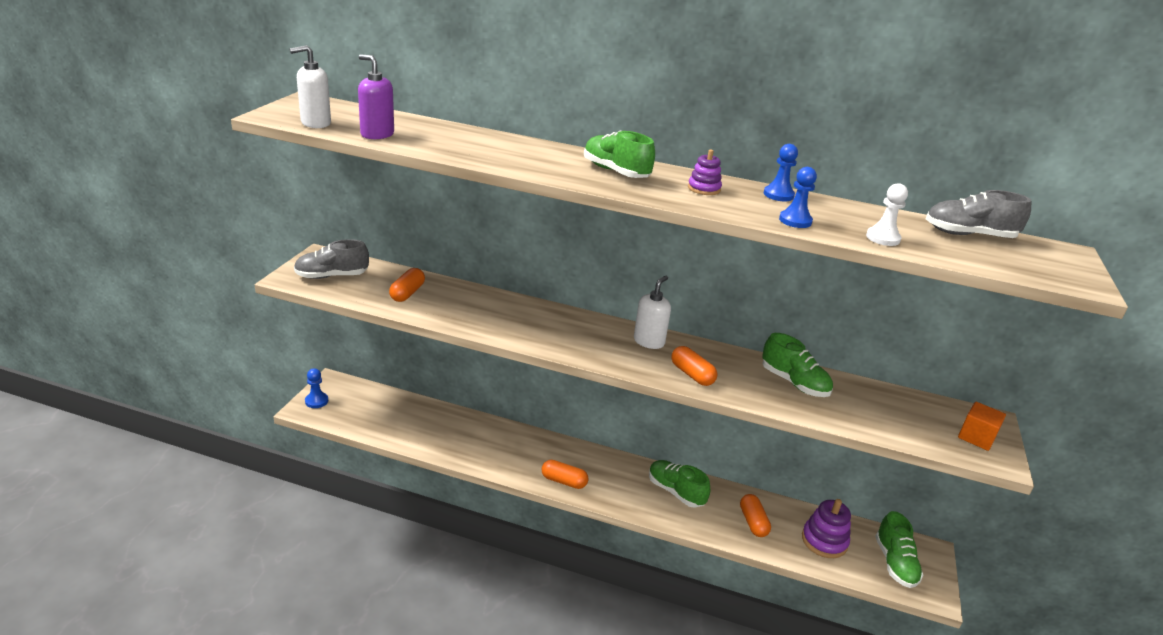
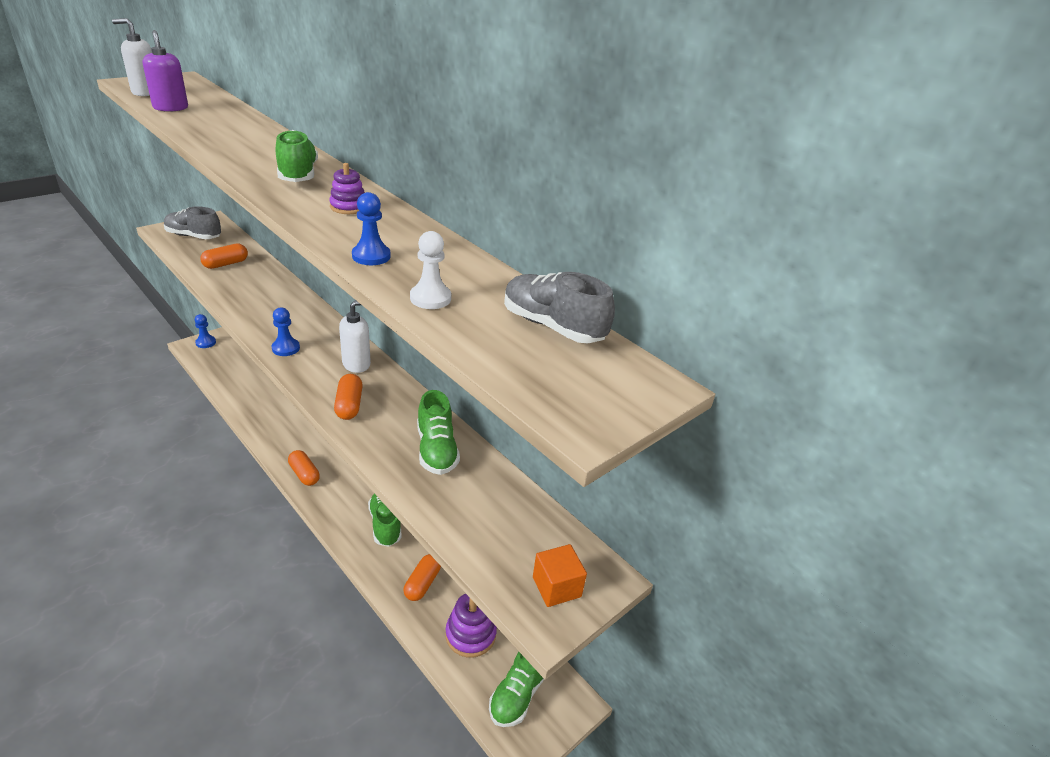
camera: 30 degrees right, 5 degrees up
blue pawn [764,144,798,201] -> blue pawn moved to [272,307,300,356]

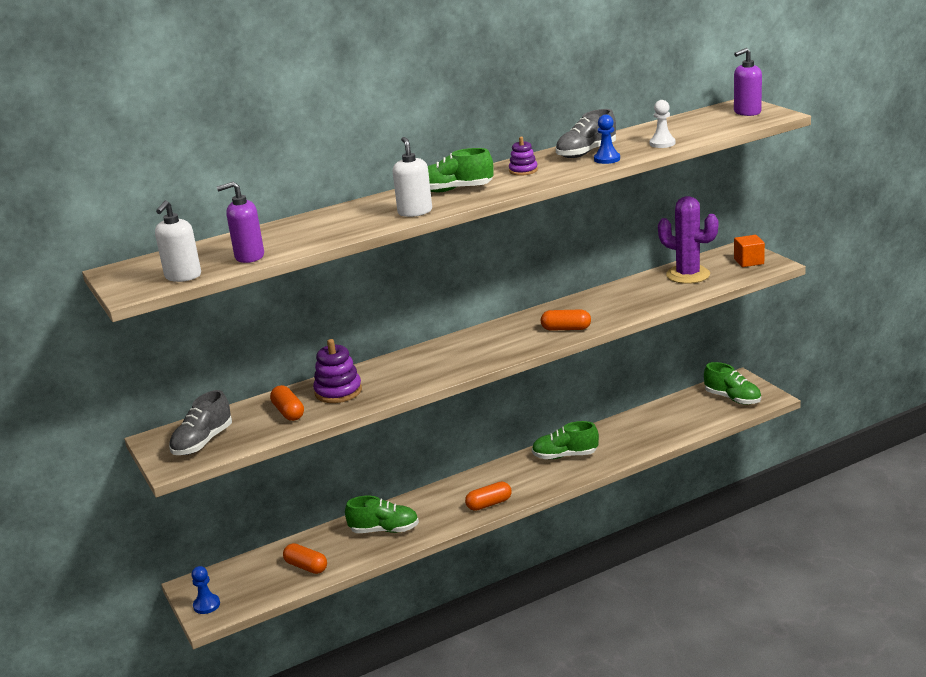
camera: 70 degrees left, 10 degrees down
blue pawn [272,307,300,356] -> none
white soap dispenser [339,301,371,373] -> white soap dispenser moved to [393,137,432,217]
orange capsule [403,554,441,601] -> orange capsule moved to [283,543,327,574]
green shoe [417,390,460,475] -> green shoe moved to [345,496,419,533]
purple stacking toy [445,594,497,658] -> purple stacking toy moved to [313,339,362,403]
grey shoe [504,272,615,343] -> grey shoe moved to [556,109,616,158]
none -> purple cactus [658,196,718,284]
none -> purple soap dispenser [734,48,762,116]

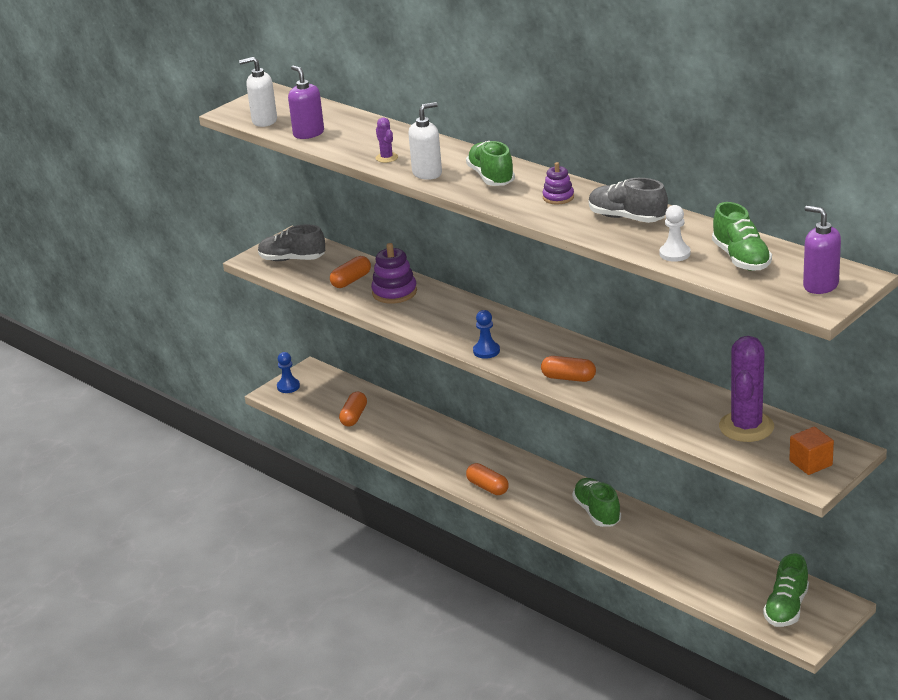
camera: 70 degrees right, 5 degrees up
green shoe [345,496,419,533] -> green shoe moved to [712,202,772,271]
orange capsule [541,309,591,331] -> orange capsule turned 60 degrees counterclockwise [541,356,596,382]
blue pawn [594,115,620,164] -> blue pawn moved to [473,310,500,359]
none -> purple cactus [376,117,398,163]

